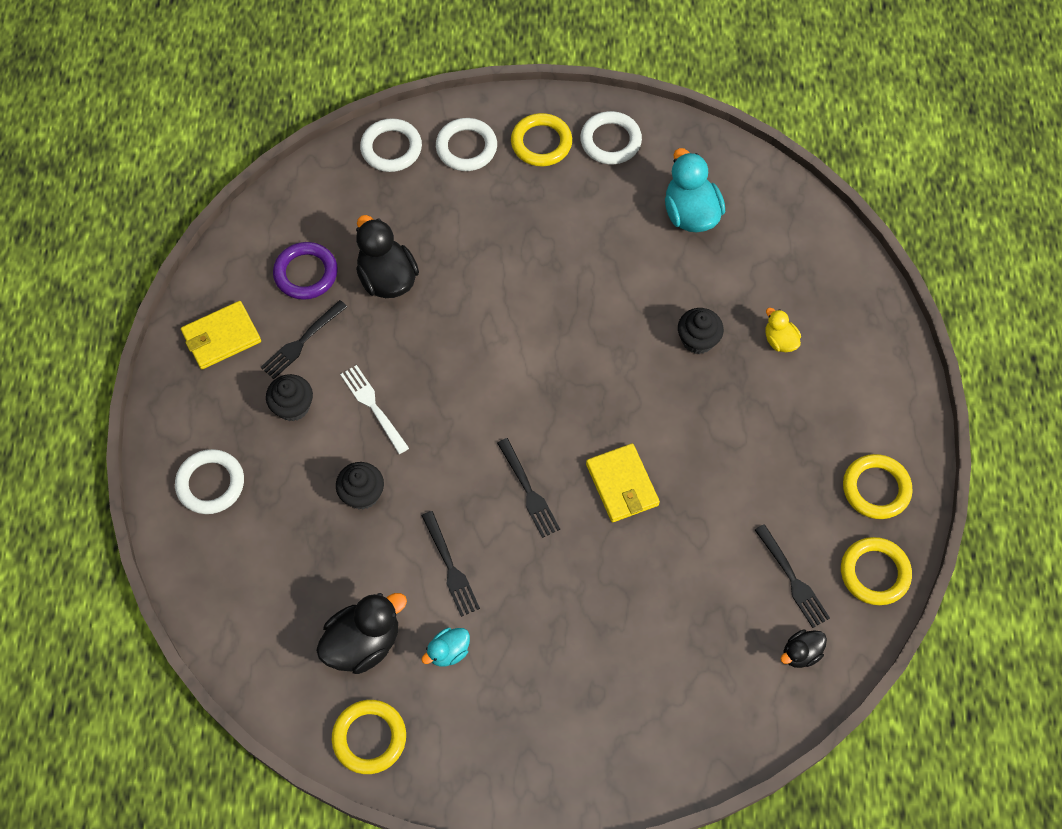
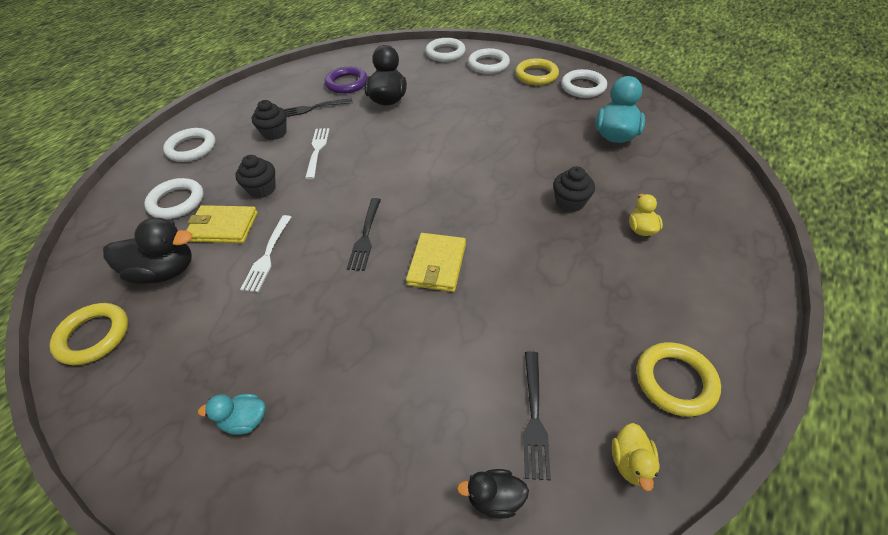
camera: 35 degrees right, 15 degrees down
yellow wallet [181,301,261,369] -> yellow wallet moved to [186,205,258,243]
black fork [421,511,480,617] -> white fork [240,215,291,292]
turquoise duck [421,628,470,667] -> turquoise duck moved to [198,394,266,435]
yellow ring [841,537,912,605] -> yellow duck [612,423,660,491]
none -> white ring [144,178,204,219]

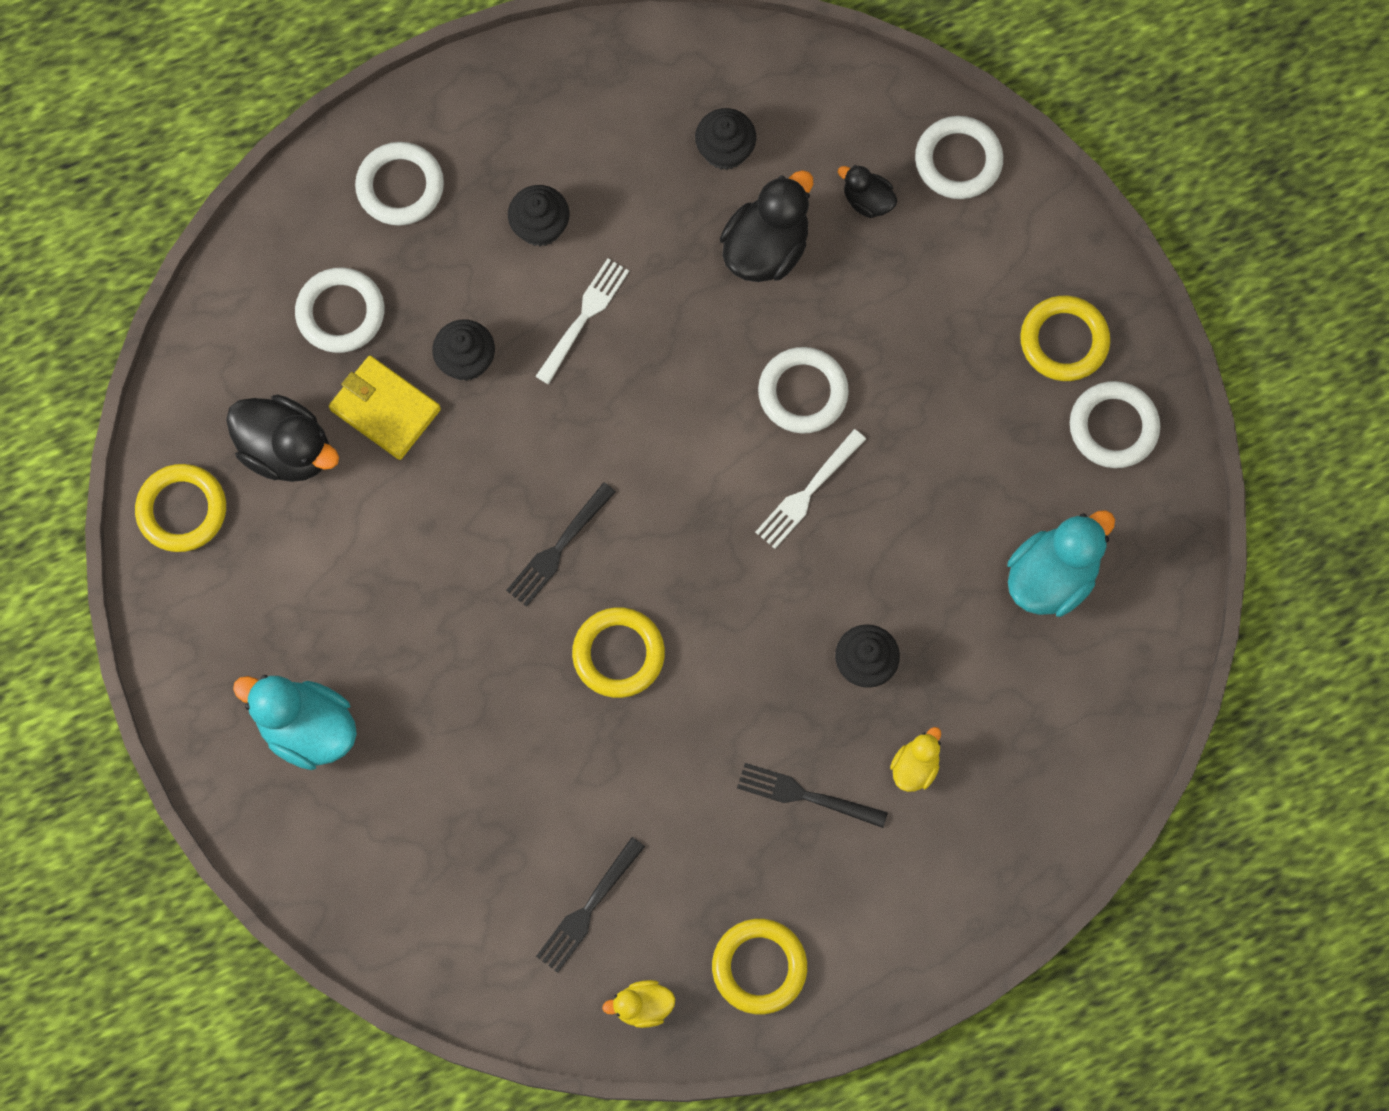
camera: 30 degrees right, 25 degrees up
turquoise duck [198,394,266,435] -> turquoise duck [233,675,357,770], size x1.85
white fork [240,215,291,292] -> white fork moved to [755,429,866,549]
black fork [283,98,353,117] -> black fork moved to [737,763,888,828]
purple ring [325,67,368,94] -> black cupcake [695,108,756,170]
yellow wallet [406,233,466,292] -> yellow ring [572,607,665,698]
black duck [457,469,529,519] -> black duck moved to [838,165,897,218]
white ring [468,48,510,74] -> white ring moved to [758,347,849,434]
yellow duck [612,423,660,491] -> yellow duck turned 45 degrees clockwise [602,980,675,1028]

